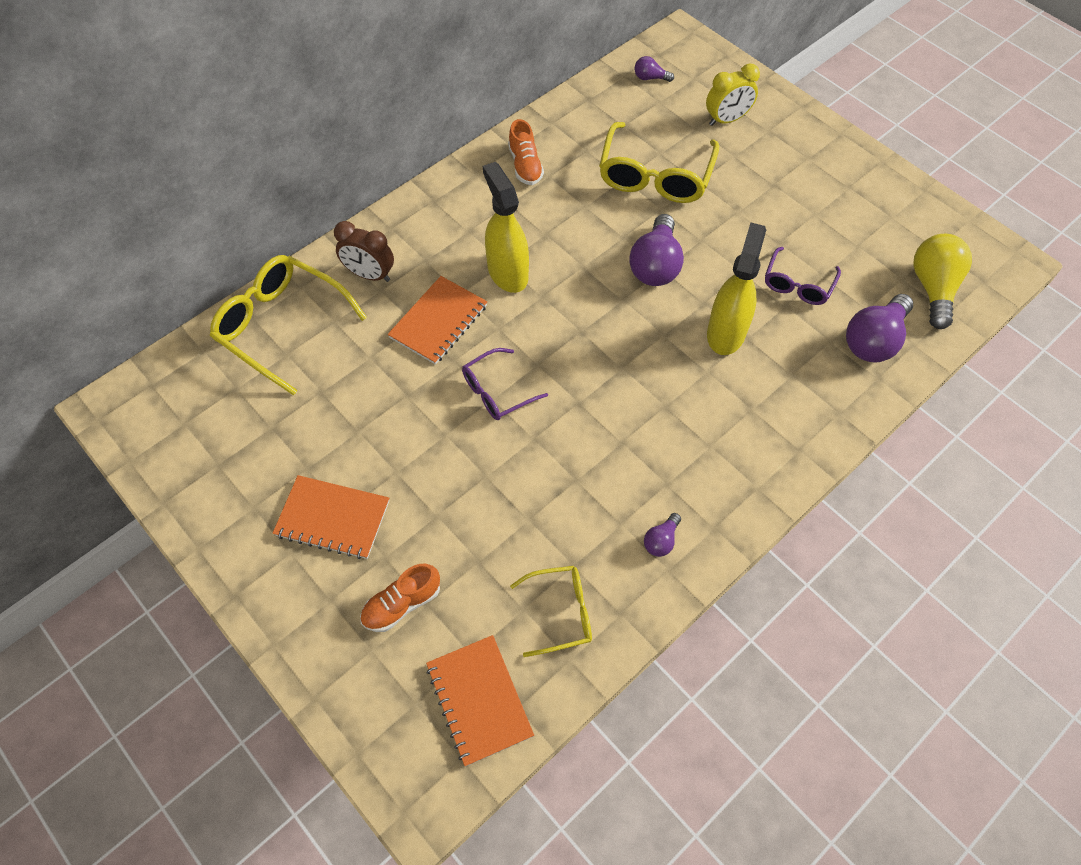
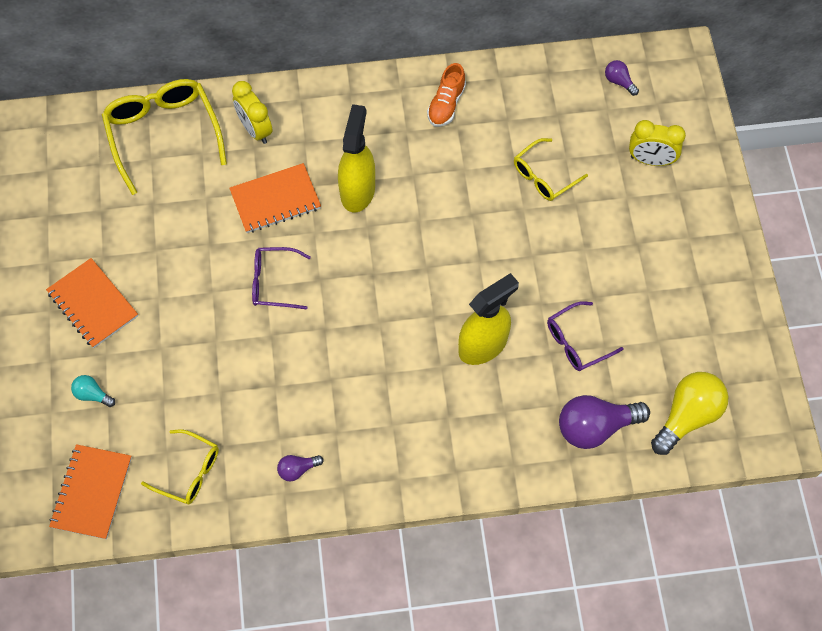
camera: 35 degrees right, 5 degrees up
brown clock [334,221,394,282] -> yellow clock [232,81,273,144]
orange shoe [360,564,440,632] -> turquoise light bulb [71,375,115,407]
yellow glasses [599,122,719,203] -> yellow glasses [514,138,588,201], size x0.57
purple light bulb [629,214,684,286] -> none

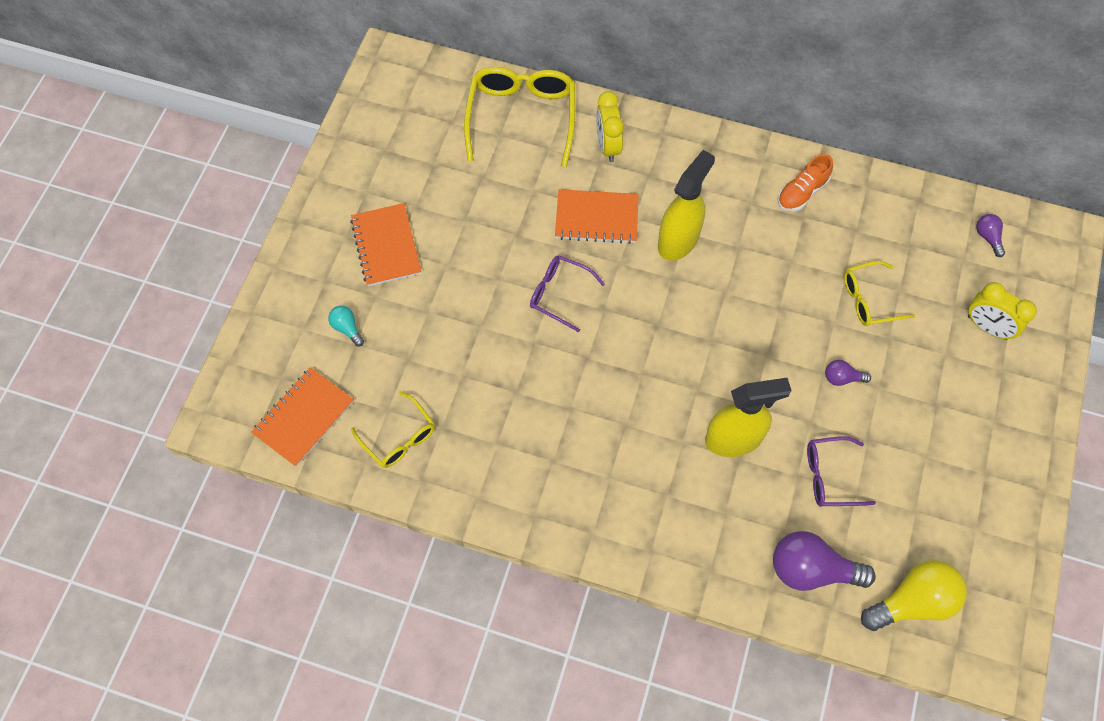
camera: 25 degrees right, 0 degrees up
purple light bulb [277,455,323,481] -> purple light bulb moved to [825,360,871,386]

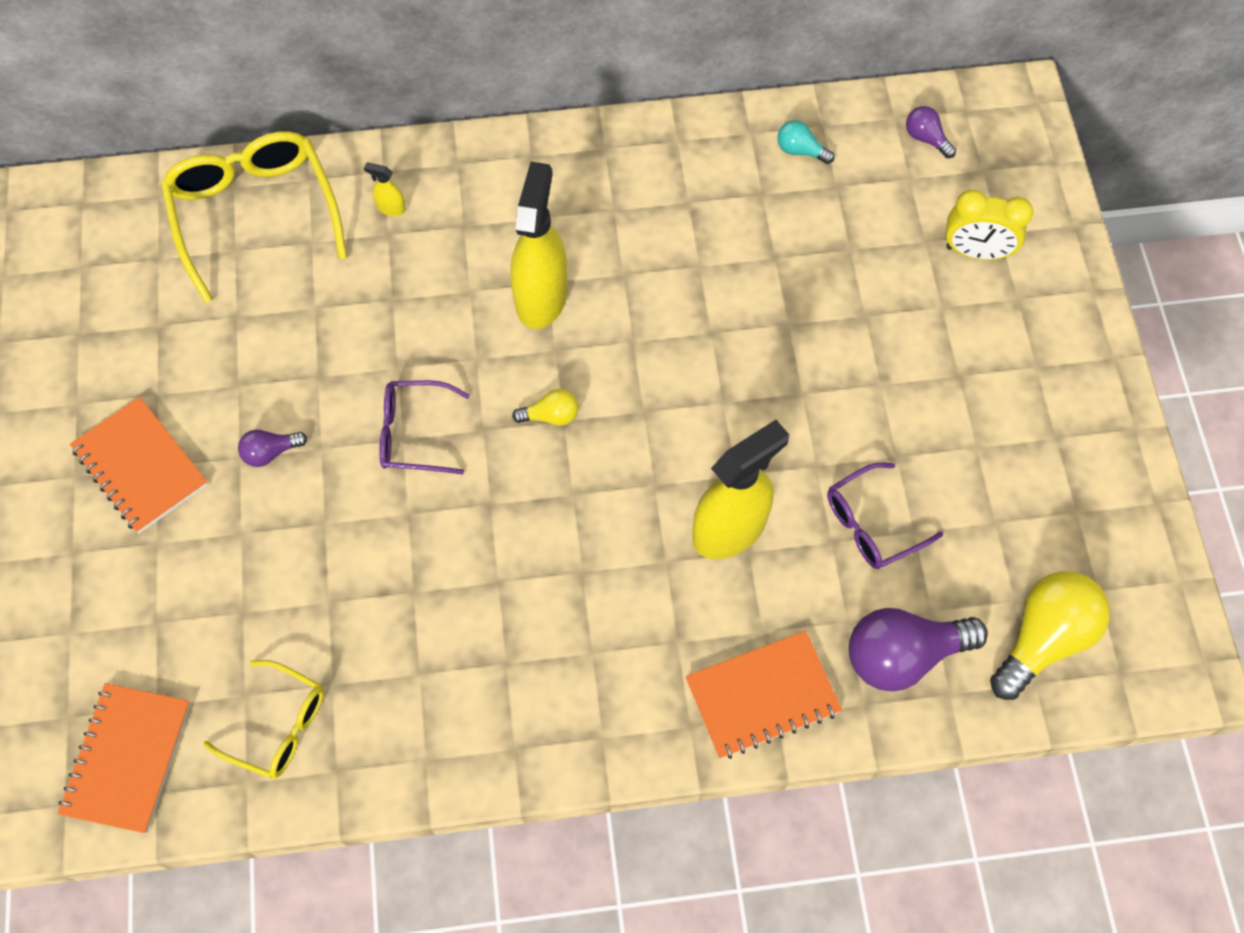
camera: 25 degrees left, 0 degrees up
turquoise light bulb [328,306,364,347] -> turquoise light bulb moved to [777,120,835,164]
orange notebook [555,189,639,244] -> orange notebook moved to [685,631,842,759]
yellow clock [596,91,624,162] -> yellow spray bottle [364,162,406,216]
orange shoe [778,154,833,212] -> none
purple light bulb [825,360,871,386] -> purple light bulb moved to [238,430,307,467]
yellow glasses [844,261,915,326] -> none
none -> yellow light bulb [512,389,578,426]

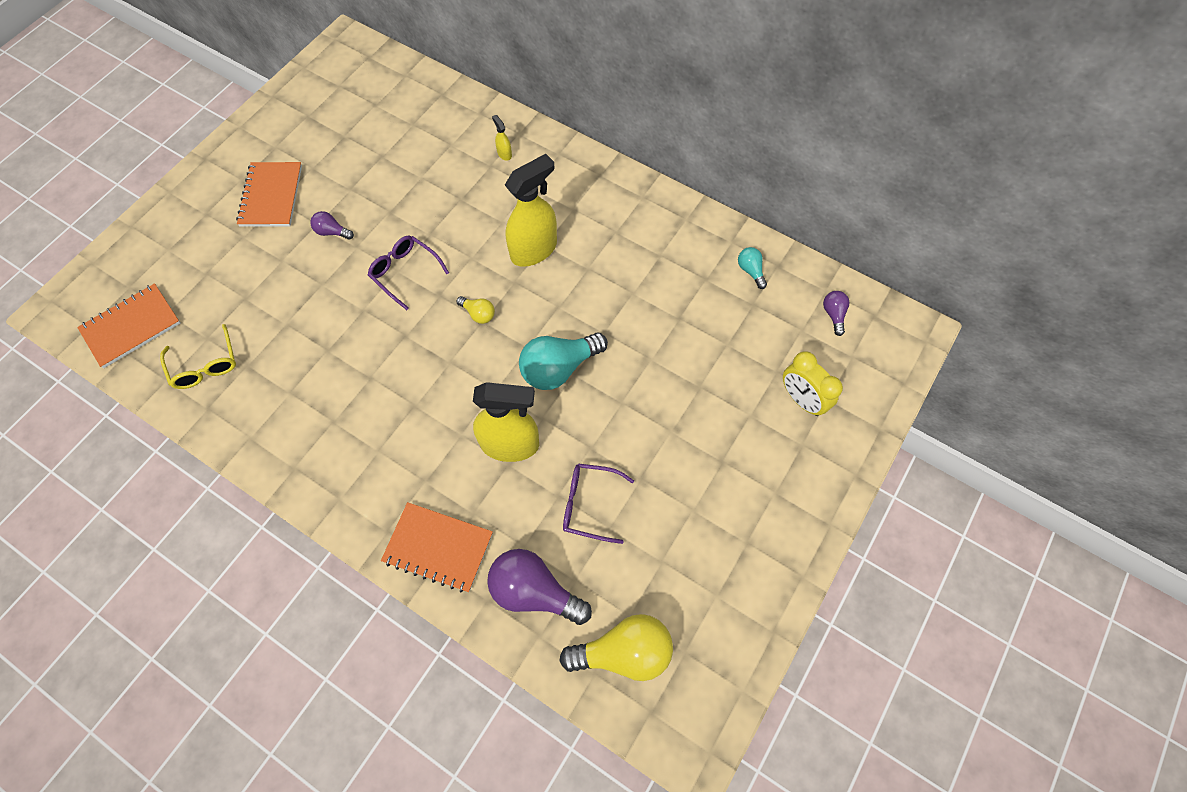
camera: 40 degrees right, 0 degrees up
yellow glasses [161,131,347,303] -> none
none -> turquoise light bulb [519,333,608,390]

